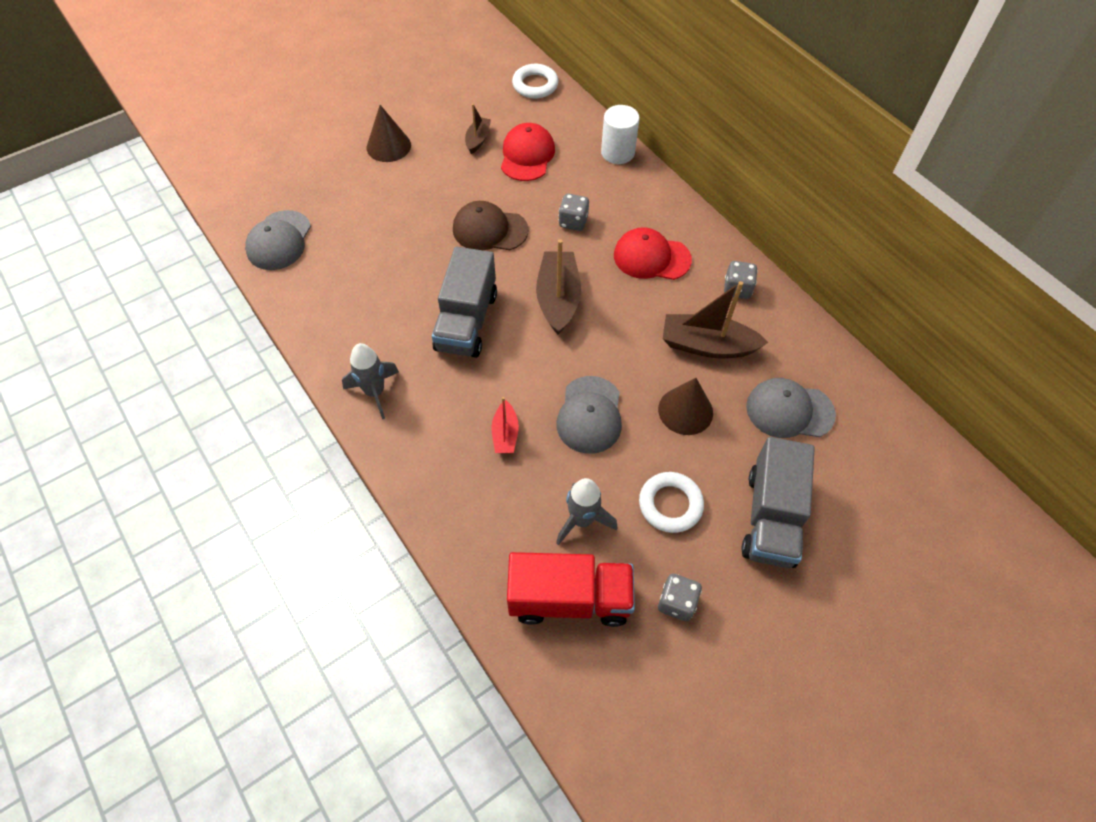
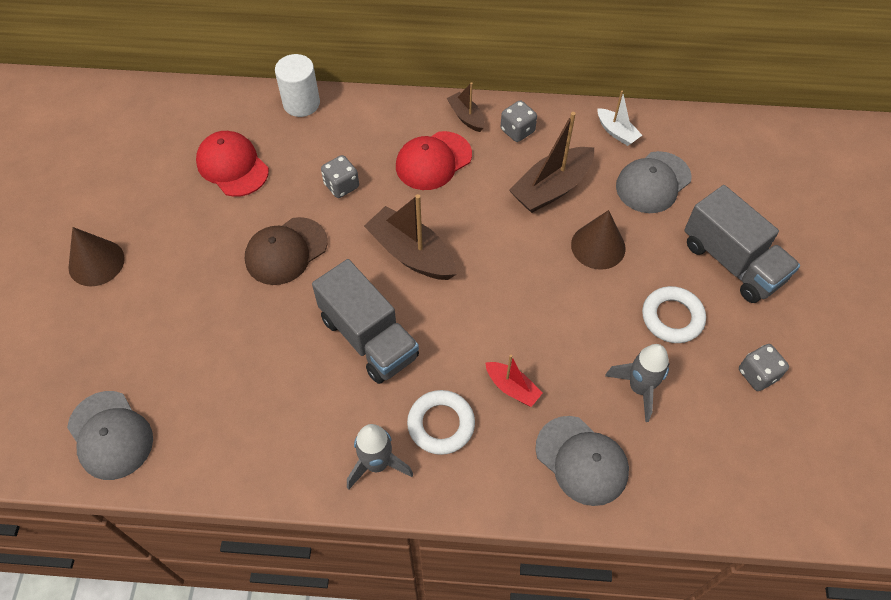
camera: 50 degrees left, 0 degrees up
brown boat [465,104,491,154] -> brown boat moved to [447,82,485,132]
red truck [507,552,635,627] -> none
white ring [512,64,558,98] -> white ring moved to [407,390,475,455]
grey cap [556,376,622,454] -> grey cap moved to [535,416,629,506]
none -> white boat [597,90,642,146]

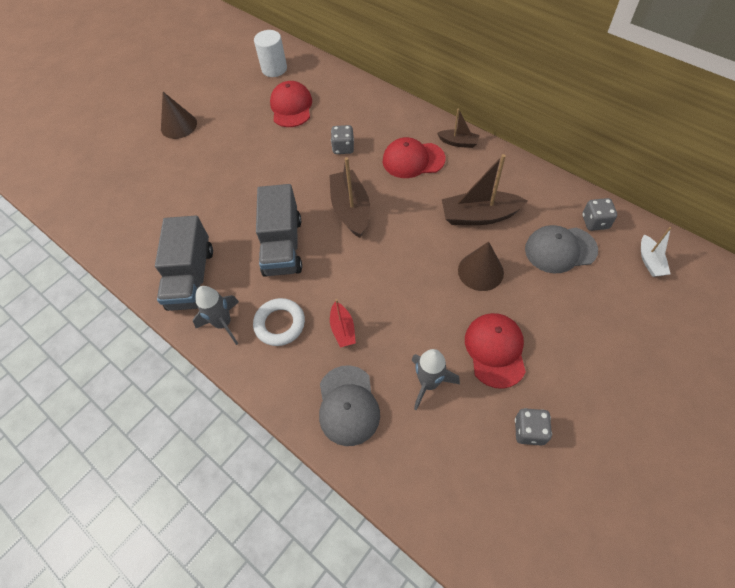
camera: 40 degrees right, 0 degrees up
grey cap [67,391,153,480] -> none
brown cap [245,217,328,285] -> none
white cylinder [275,54,320,117] -> white cylinder moved to [254,30,287,77]
brown boat [447,82,485,132] -> brown boat turned 105 degrees clockwise [437,109,480,148]
grey dice [501,100,537,142] -> grey dice moved to [582,198,617,231]
white boat [597,90,642,146] -> white boat moved to [641,227,671,277]
white ring [642,286,706,343] -> red cap [465,313,526,389]
grey truck [684,185,800,303] -> grey truck moved to [155,216,213,311]

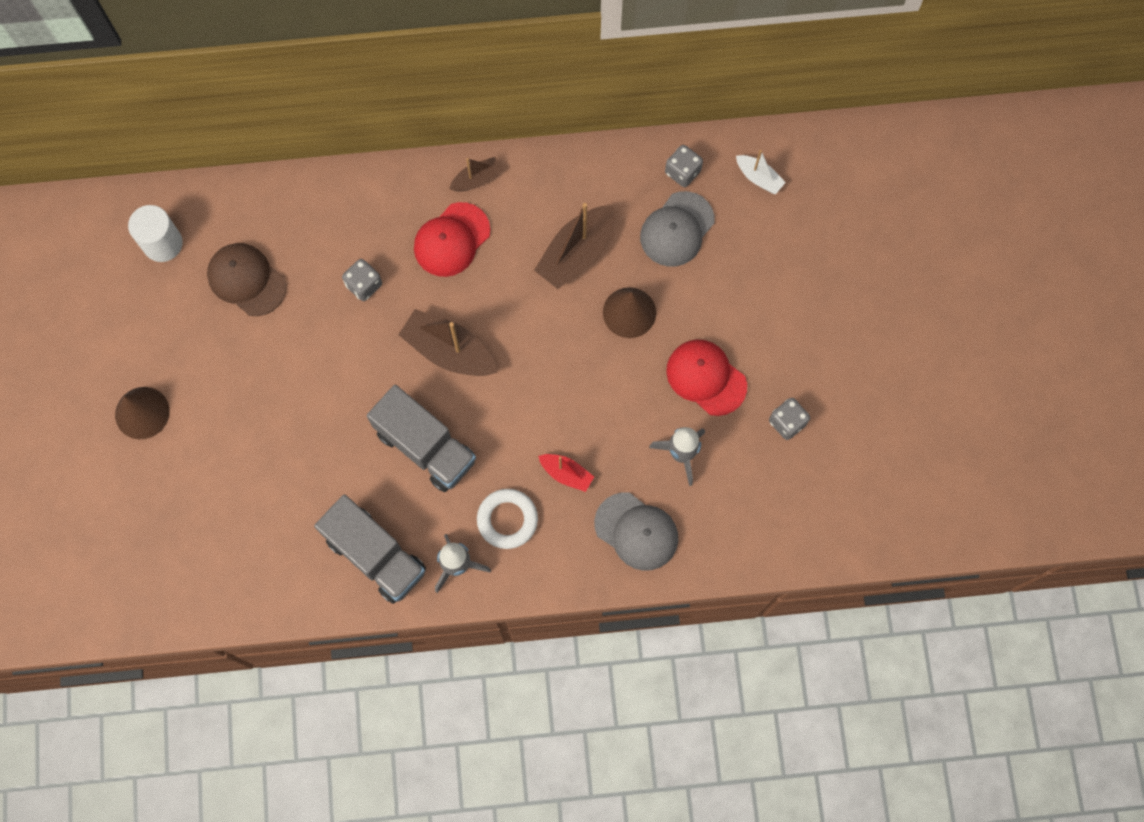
camera: 50 degrees left, 15 degrees up
red cap [270,81,312,127] -> brown cap [207,243,286,316]

